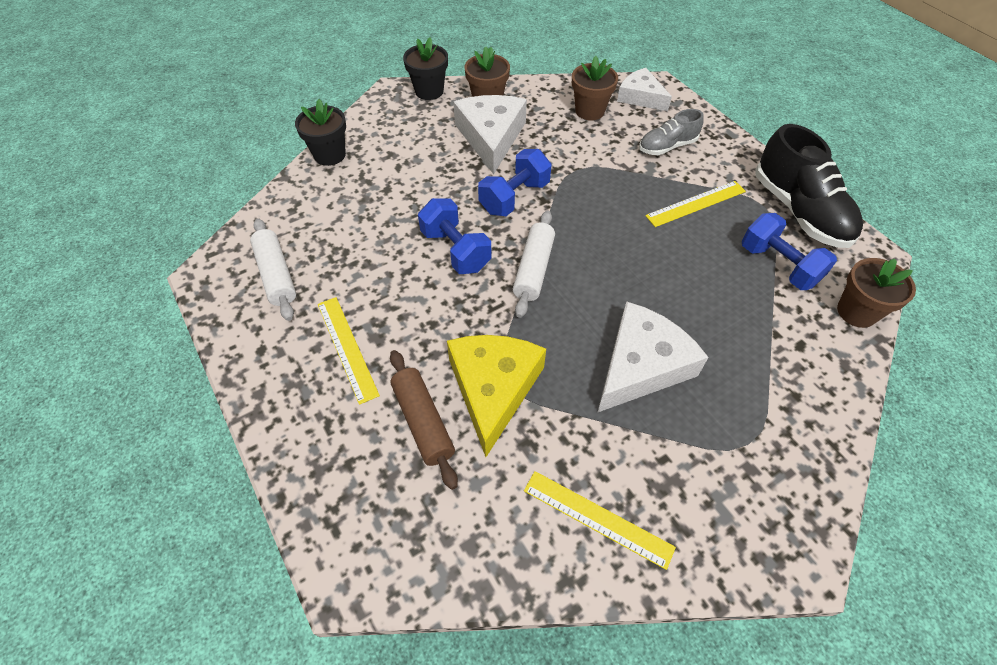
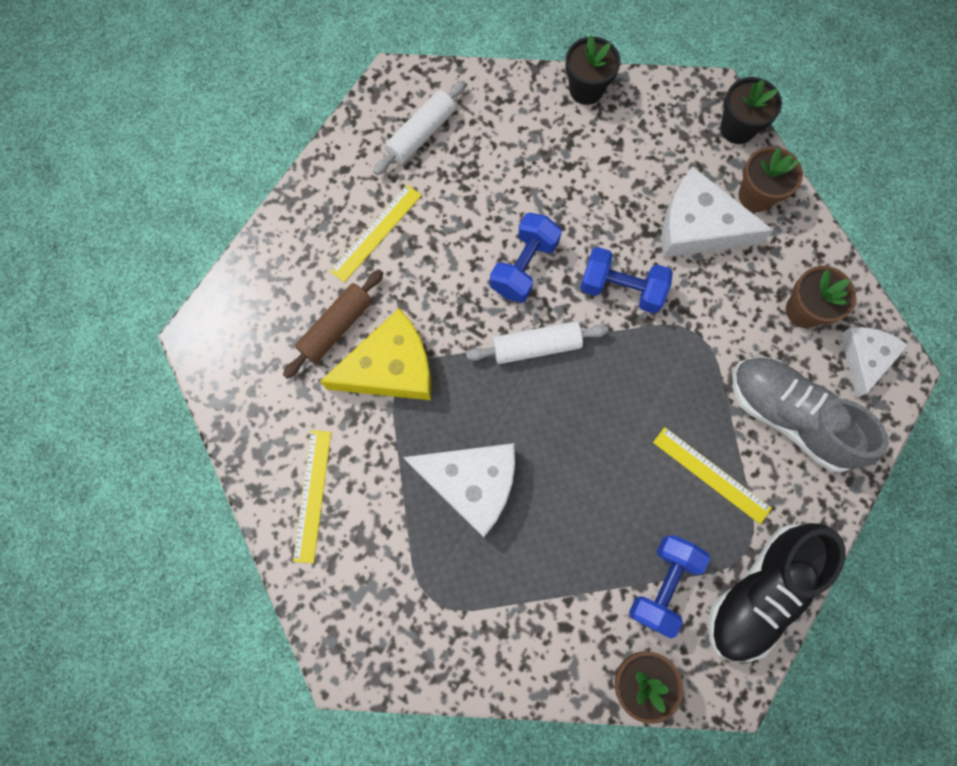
camera: 65 degrees right, 20 degrees up
white cheese [453,95,527,174] -> white cheese turned 135 degrees counterclockwise [661,166,774,258]
grey shoe [639,109,704,155] -> grey shoe [732,357,889,472], size x1.79

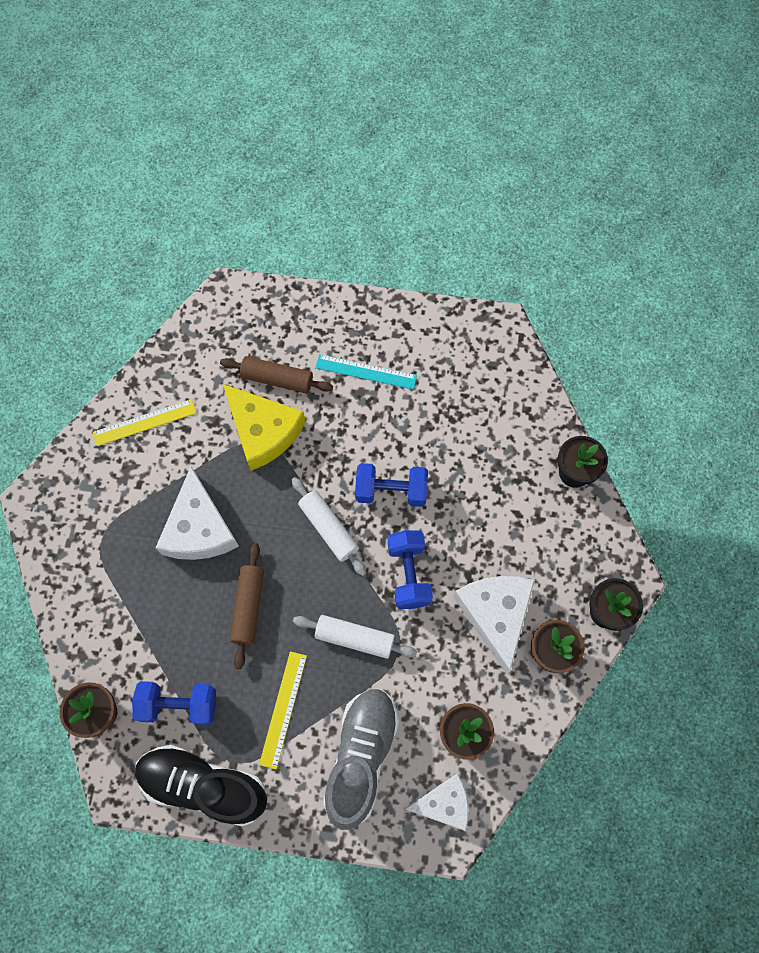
camera: 65 degrees right, 5 degrees down
yellow ruler [330,185,422,282] -> turquoise ruler [315,354,417,390]
white rolling pin [373,80,466,175] -> white rolling pin moved to [293,615,417,659]
none -> brown rolling pin [230,543,264,669]

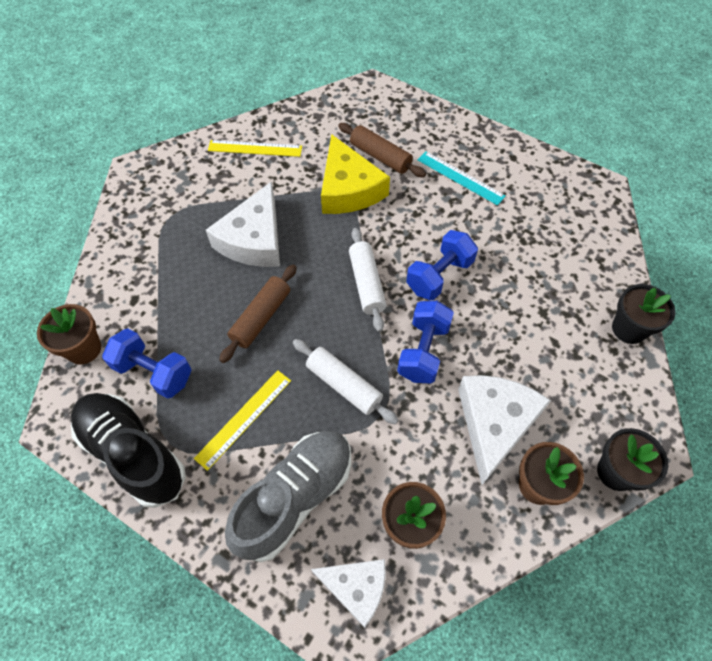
camera: 25 degrees right, 10 degrees down
blue dumbbell [355,463,428,507] -> blue dumbbell turned 75 degrees counterclockwise [406,230,478,300]

